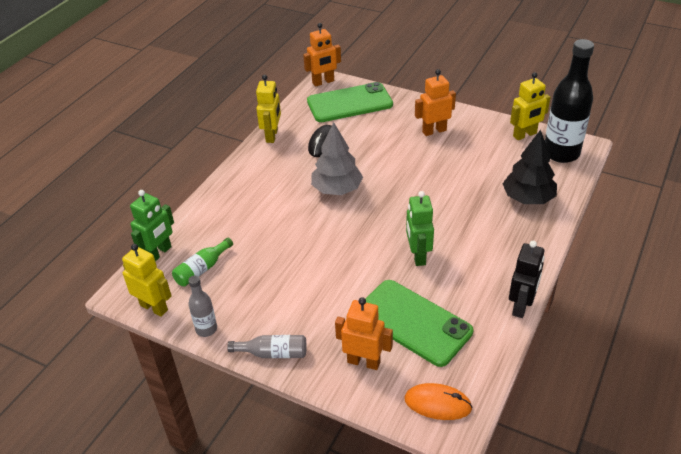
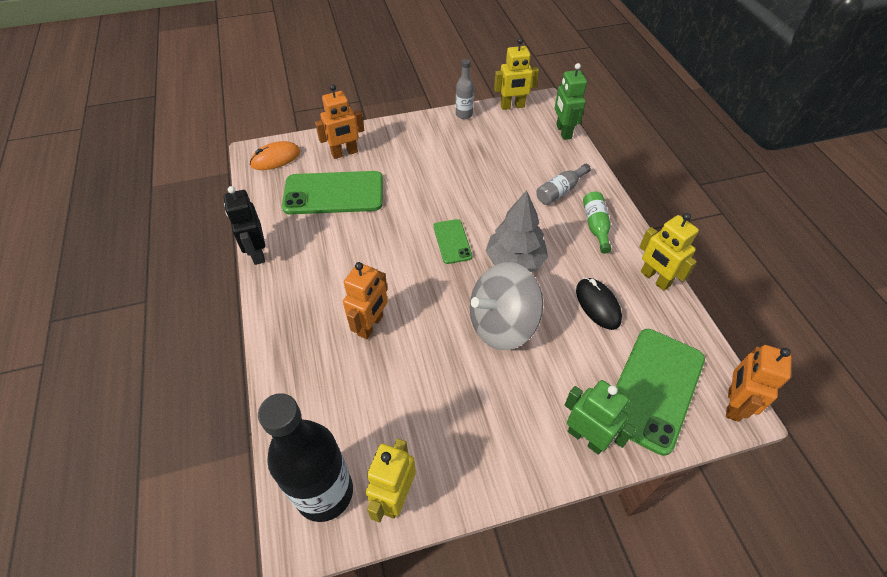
camera: 135 degrees right, 10 degrees up
green bottle [172,238,233,287] -> green bottle moved to [583,192,611,254]
grey bottle [227,335,306,358] -> grey bottle moved to [536,164,591,205]
green robot [406,191,434,266] -> green robot moved to [565,380,636,455]
orange robot [415,69,456,136] -> orange robot moved to [343,262,388,339]
black tree [502,130,557,204] -> none
none -> green phone [433,219,472,264]
none -> grey spinning top [470,262,543,350]

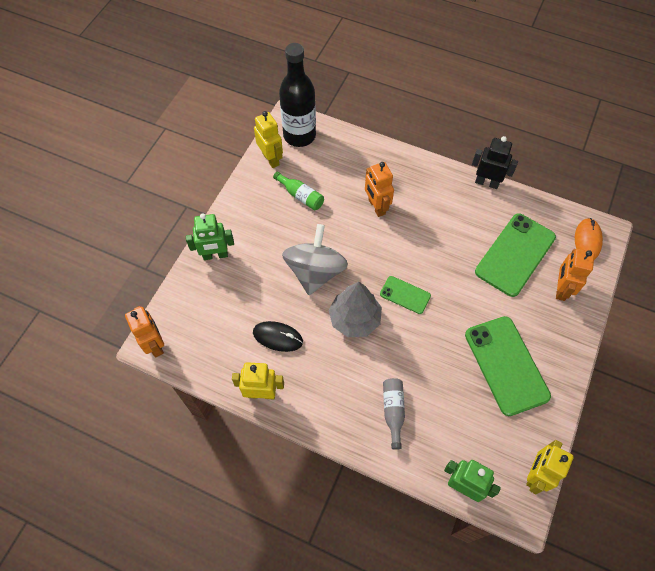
camera: 130 degrees right, 10 degrees up
grey bottle [456,59,474,119] -> none
green bottle [583,192,611,254] -> green bottle moved to [273,172,324,210]
green phone [616,329,705,456] -> green phone moved to [465,316,551,416]

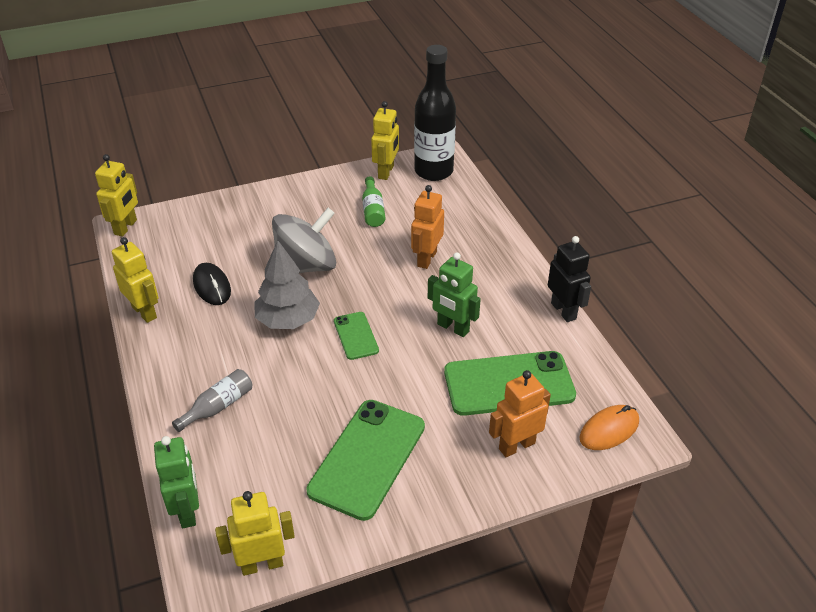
camera: 45 degrees right, 20 degrees down
orange robot [125,306,164,357] -> yellow robot [95,154,138,236]
green robot [186,213,234,260] -> green robot moved to [428,252,481,337]

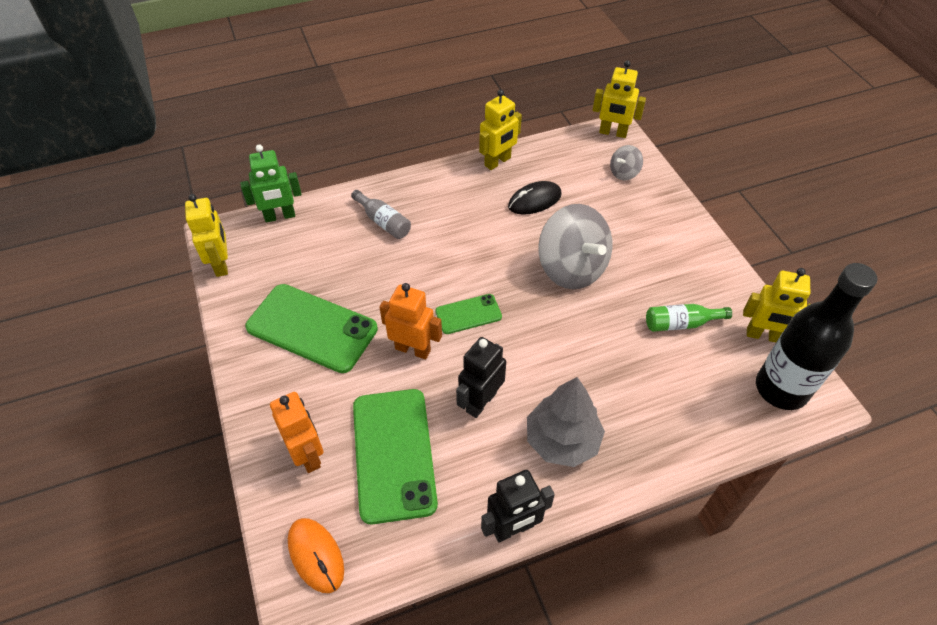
camera: 90 degrees right, 10 degrees up
grey tree [254,240,320,329] -> grey tree moved to [527,377,605,467]
orange robot [411,185,444,269] -> orange robot moved to [379,283,442,359]
green robot [428,252,481,337] -> black robot [456,337,506,418]
none -> grey spinning top [610,145,643,180]

